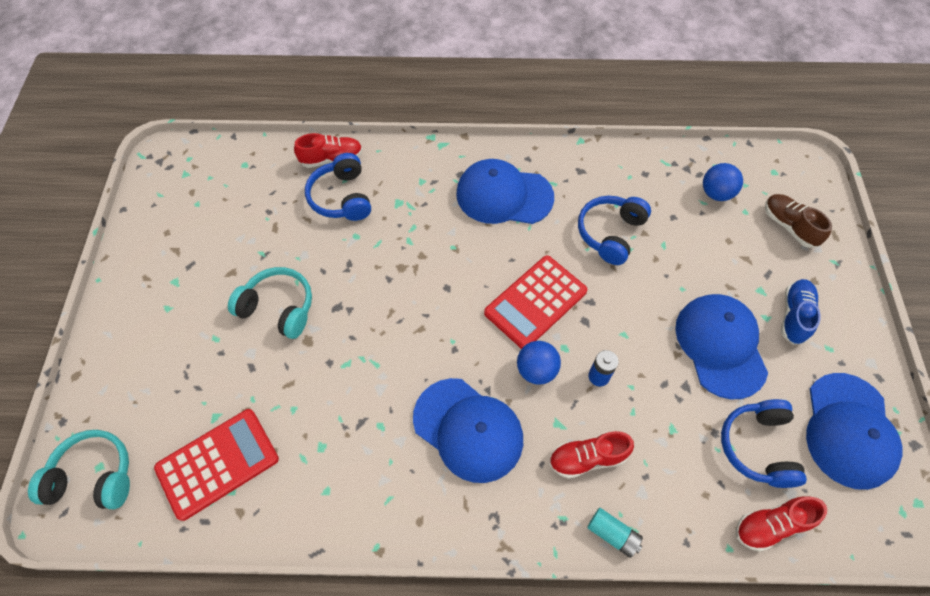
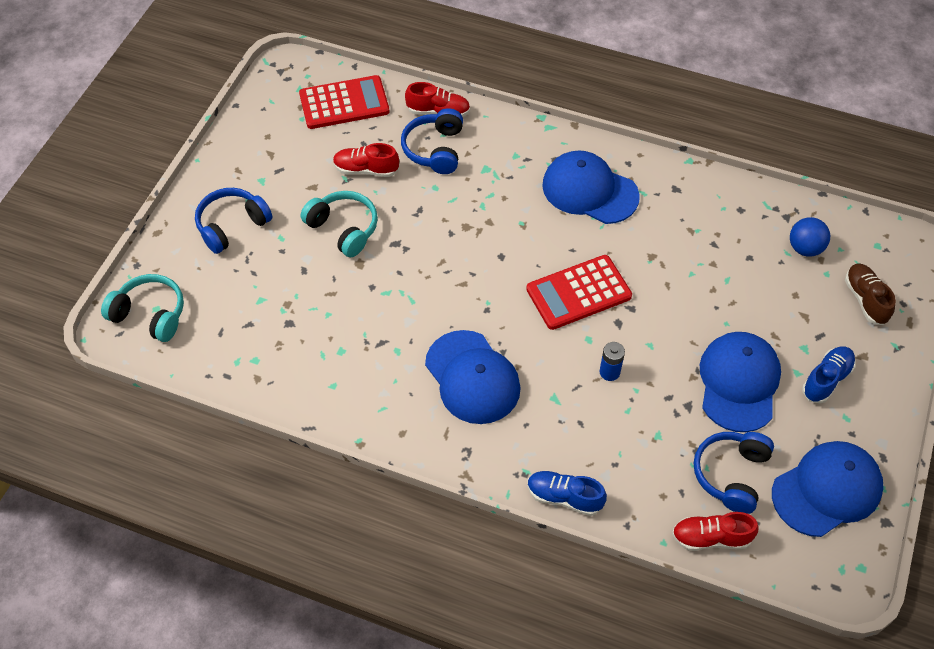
camera: 20 degrees right, 5 degrees down
red calculator [154,409,279,521] -> red calculator moved to [299,75,390,129]
blue ball [517,341,561,385] -> none
red shoe [549,431,634,479] -> red shoe moved to [333,143,399,177]
blue headphones [578,196,651,265] -> blue headphones moved to [195,188,273,254]
turquoise battery [587,508,643,558] -> blue shoe [528,471,607,516]
blue cap [806,373,903,490] -> blue cap turned 150 degrees counterclockwise [772,441,884,537]

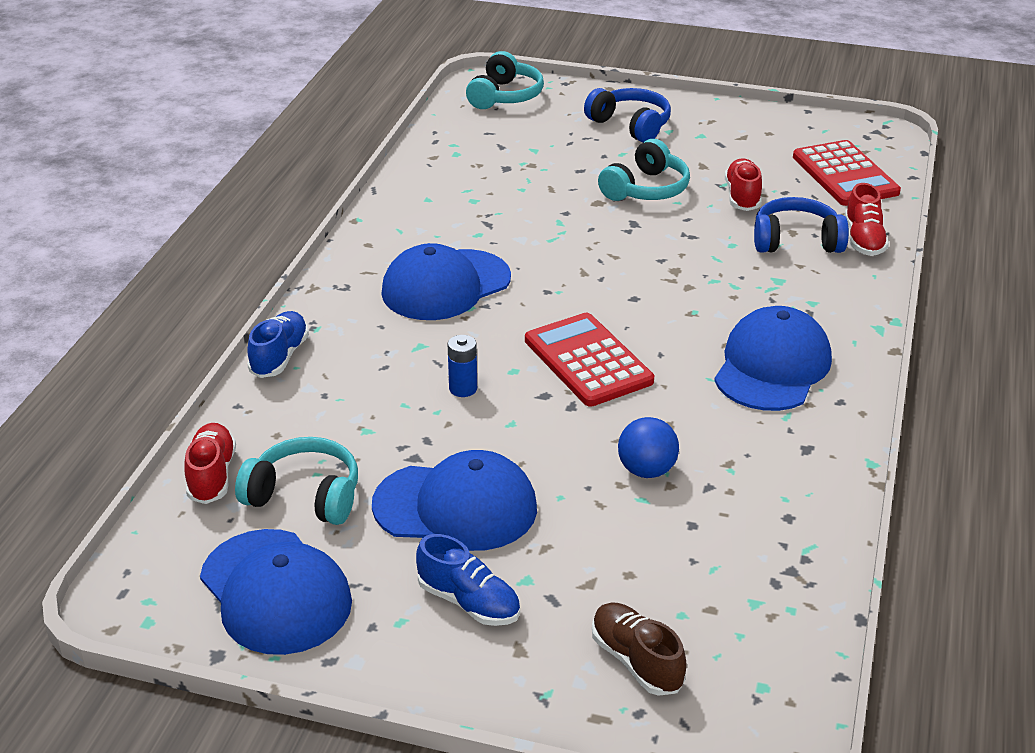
camera: 85 degrees right, 20 degrees down
blue headphones [694,432,774,514] -> turquoise headphones [235,437,358,525]
blue ball [790,217,830,257] -> blue ball moved to [618,417,679,478]
brown shoe [845,264,896,325] -> brown shoe turned 105 degrees counterclockwise [592,602,687,696]

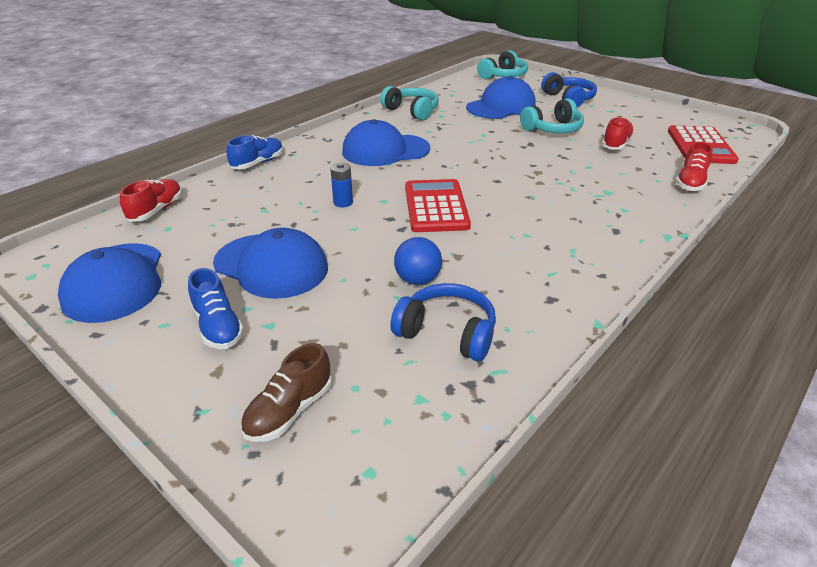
camera: 25 degrees right, 0 degrees up
turquoise headphones [235,437,358,525] -> turquoise headphones moved to [380,86,439,121]
brown shoe [592,602,687,696] -> brown shoe turned 135 degrees counterclockwise [240,343,332,442]
blue cap [714,306,832,411] -> blue cap moved to [466,76,536,119]
blue headphones [754,197,849,253] -> blue headphones moved to [390,283,496,362]

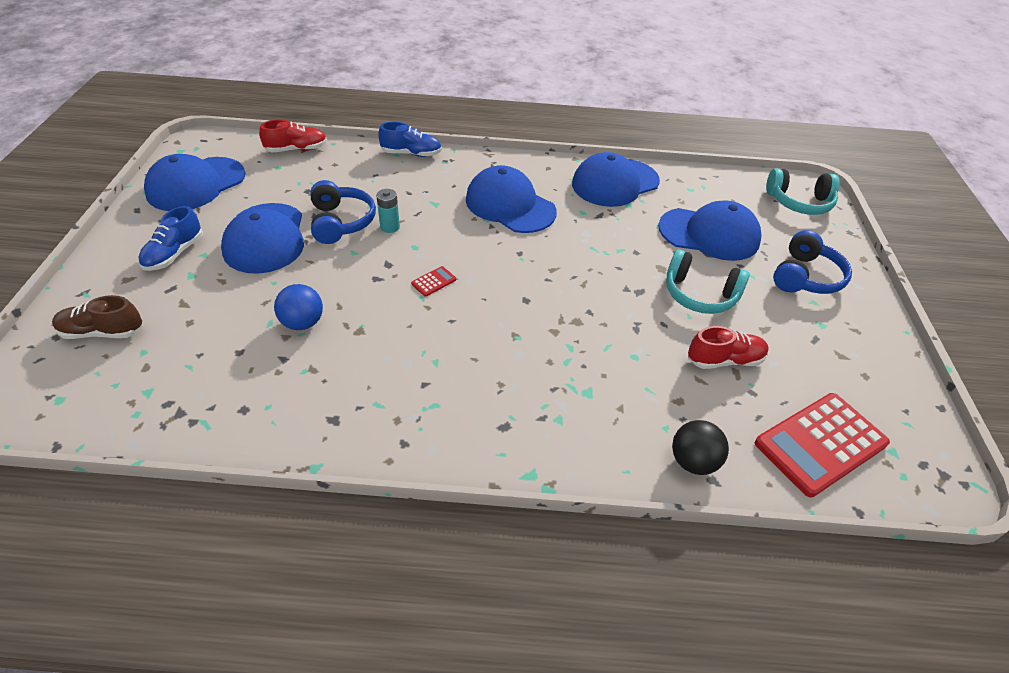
camera: 50 degrees right, 10 degrees up
blue battery [330,162,353,207] -> turquoise battery [376,189,400,233]
turquoise headphones [380,86,439,121] -> blue cap [572,152,660,207]
blue headphones [390,283,496,362] -> blue headphones moved to [310,180,376,244]
red calculator [405,179,471,232] -> red calculator [411,266,456,297], size x0.40
red shoe [676,142,713,191] -> black ball [672,420,729,475]

